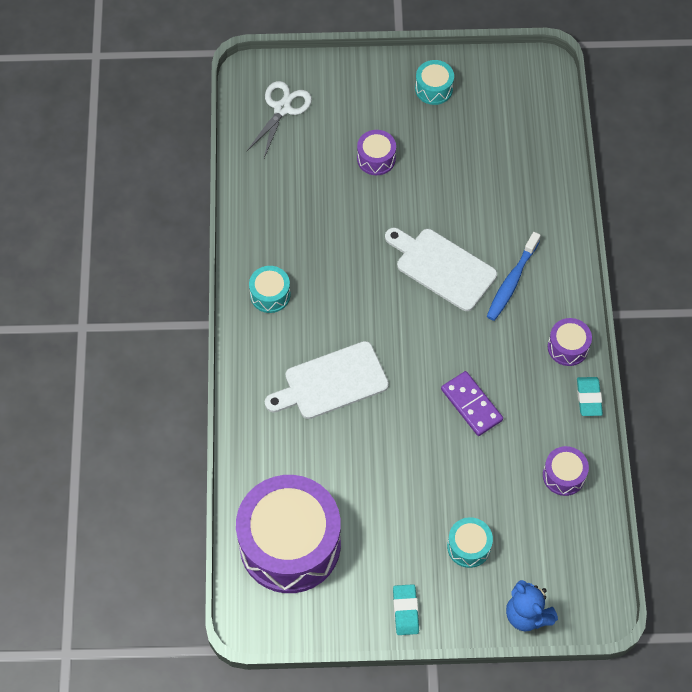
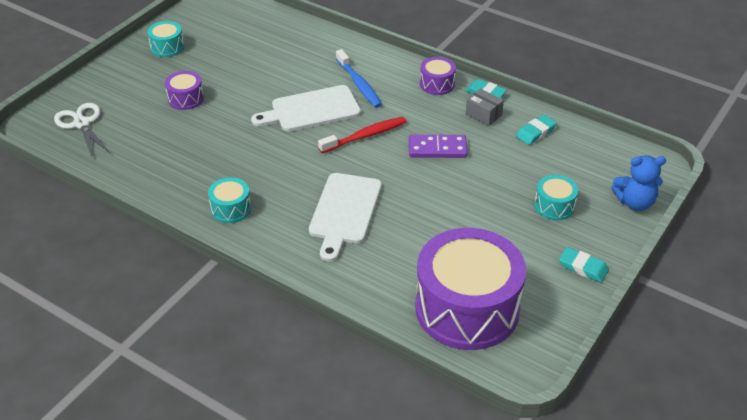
camera: 55 degrees left, 20 degrees down
purple drum [543,446,589,496] -> turquoise eraser [516,114,557,145]
none -> red toothbrush [318,117,406,153]
none -> grey box [466,89,504,126]

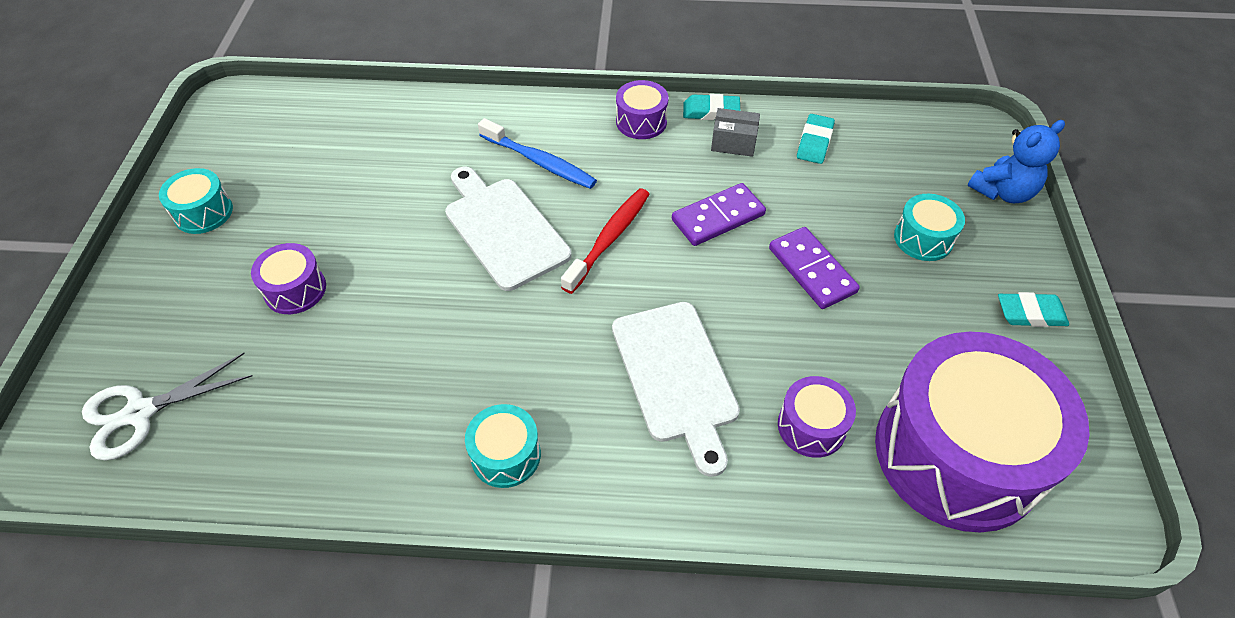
camera: 30 degrees left, 10 degrees up
white scissors [54,103,111,157] -> white scissors turned 60 degrees counterclockwise [82,353,252,460]
white cutting board [251,85,361,131] -> white cutting board turned 105 degrees clockwise [445,167,572,291]
none -> purple domino [769,227,860,309]
none -> purple drum [778,376,856,458]

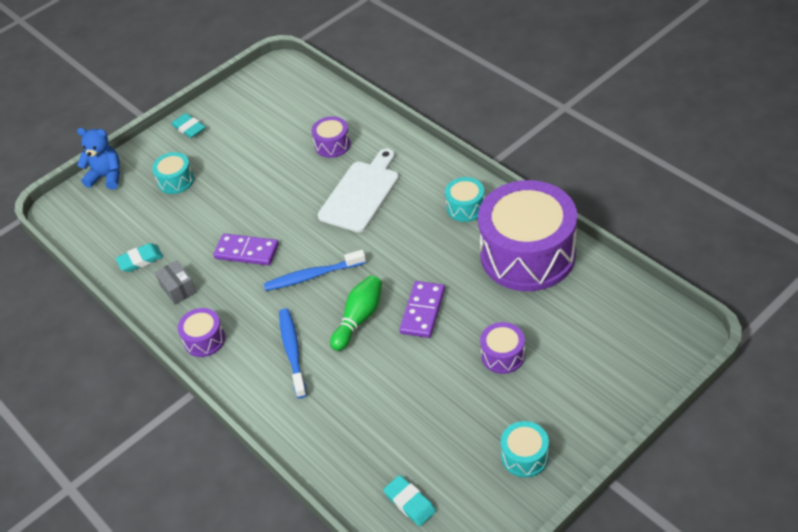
camera: 130 degrees left, 5 degrees down
white scissors [82,353,252,460] -> none
white cutting board [445,167,572,291] -> green bowling pin [330,275,382,351]
red toothbrush [561,188,649,294] -> blue toothbrush [264,250,366,291]
turquoise eraser [683,94,740,120] -> turquoise eraser moved to [383,475,436,526]
purple domino [769,227,860,309] -> purple domino moved to [399,281,445,338]
purple drum [875,332,1089,533] -> purple drum moved to [478,180,577,291]

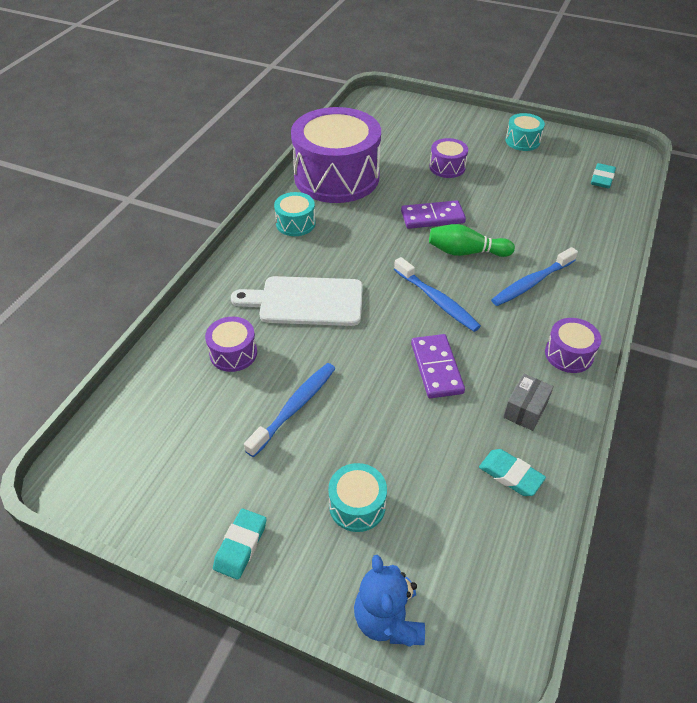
camera: 120 degrees left, 0 degrees up
none -> blue toothbrush [244,363,335,457]

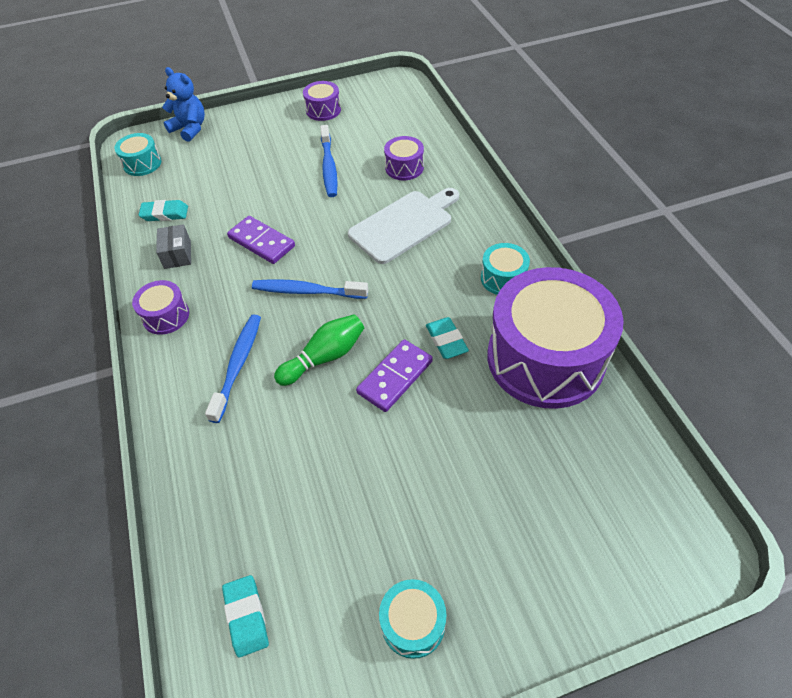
camera: 140 degrees right, 5 degrees up
turquoise eraser [213,509,267,580] -> turquoise eraser moved to [426,317,469,359]
turquoise drum [328,463,387,532] -> turquoise drum moved to [115,133,161,176]
purple drum [429,138,468,178] -> purple drum moved to [303,81,341,121]

